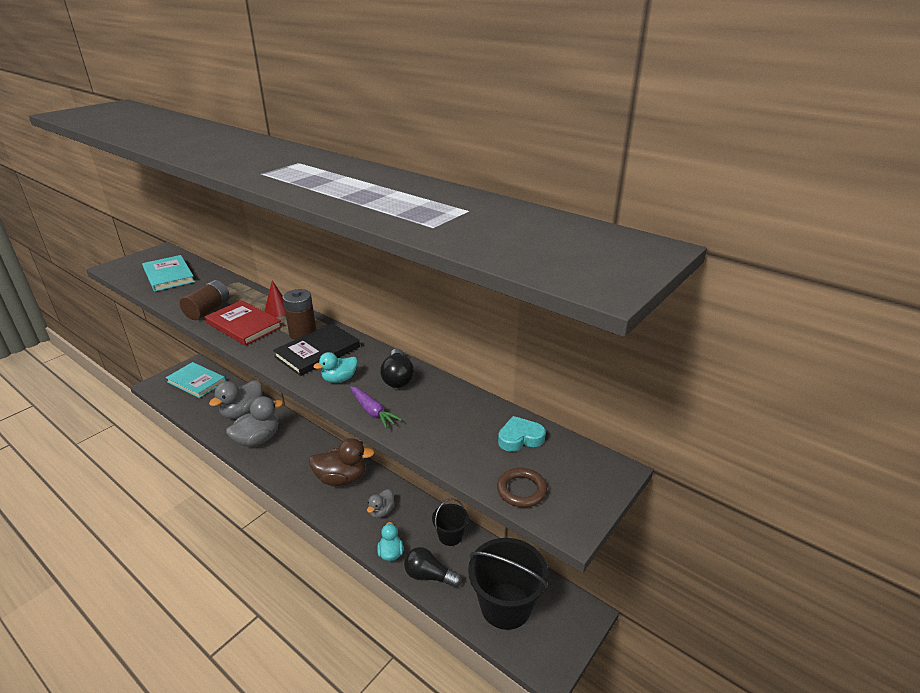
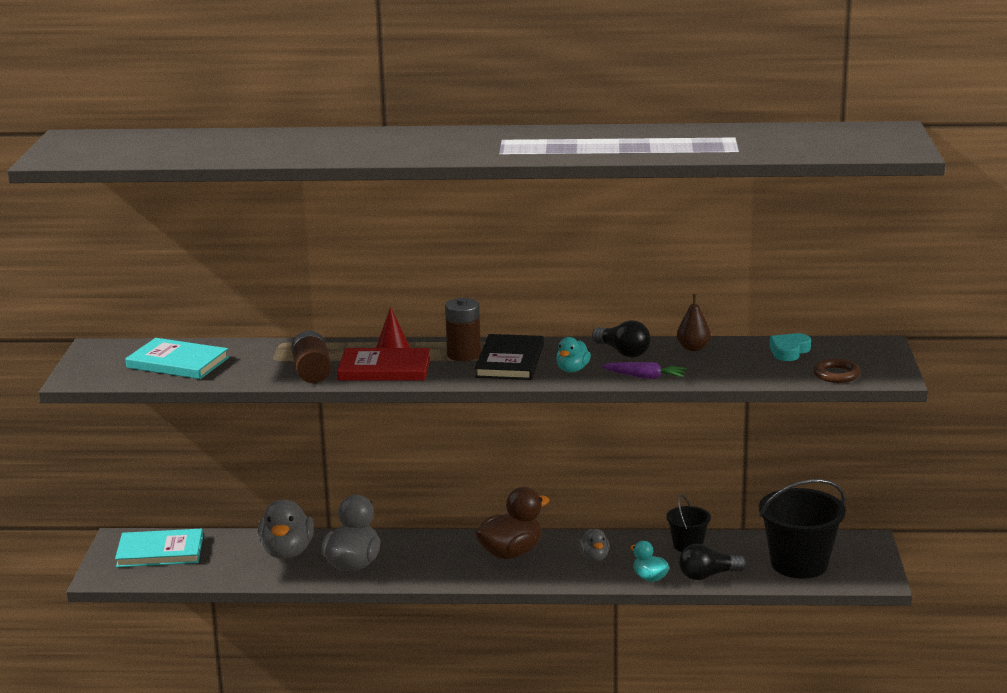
camera: 35 degrees left, 10 degrees down
none -> brown pear [677,294,711,351]

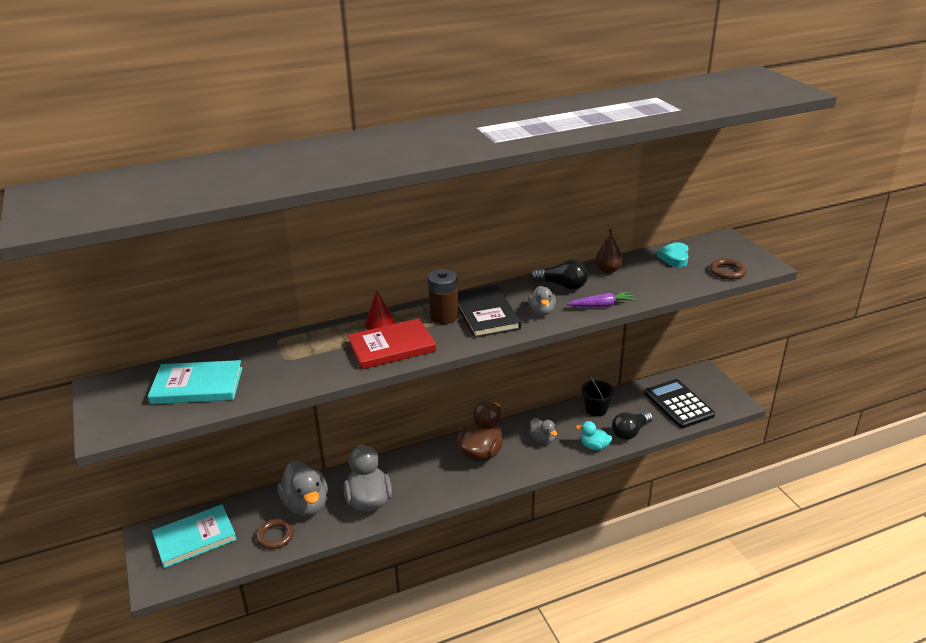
camera: 25 degrees left, 10 degrees up
brown battery [291,331,331,383] -> none
turquoise duck [556,337,591,372] -> grey duck [528,286,556,315]
black bucket [759,479,846,579] -> black calculator [645,379,715,428]
none -> brown ring [256,519,294,549]

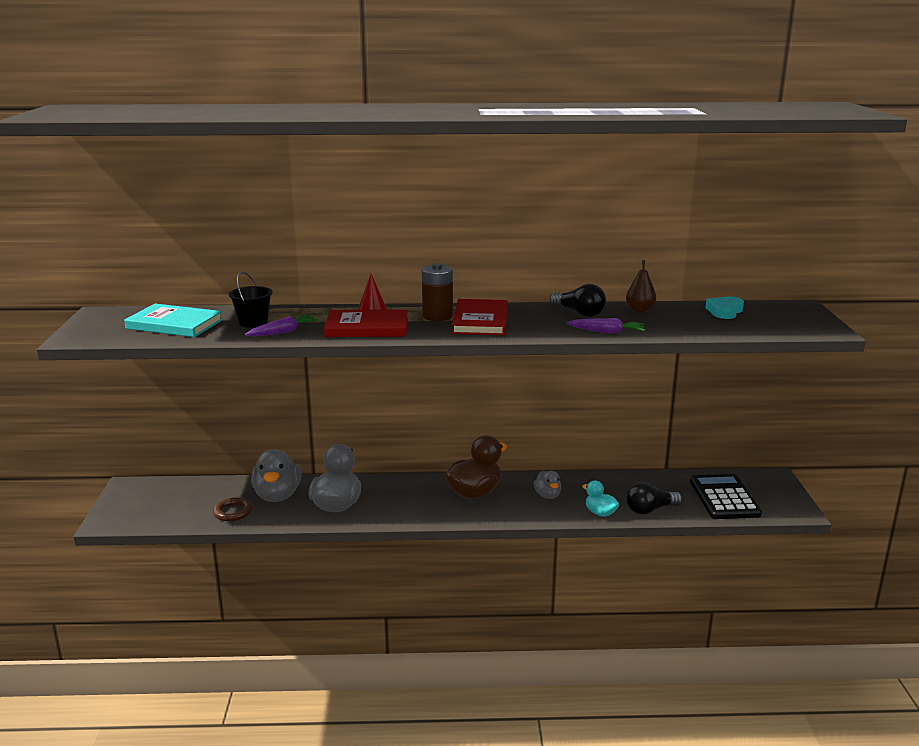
camera: 20 degrees right, 10 degrees down
turquoise book [152,504,237,568] -> none
black book [458,285,521,338] -> red book [452,299,508,335]
grey duck [528,286,556,315] -> none
black bucket [581,375,615,416] -> black bucket moved to [229,271,272,328]
brown ring [710,258,747,280] -> none
none -> purple carrot [245,315,319,336]

